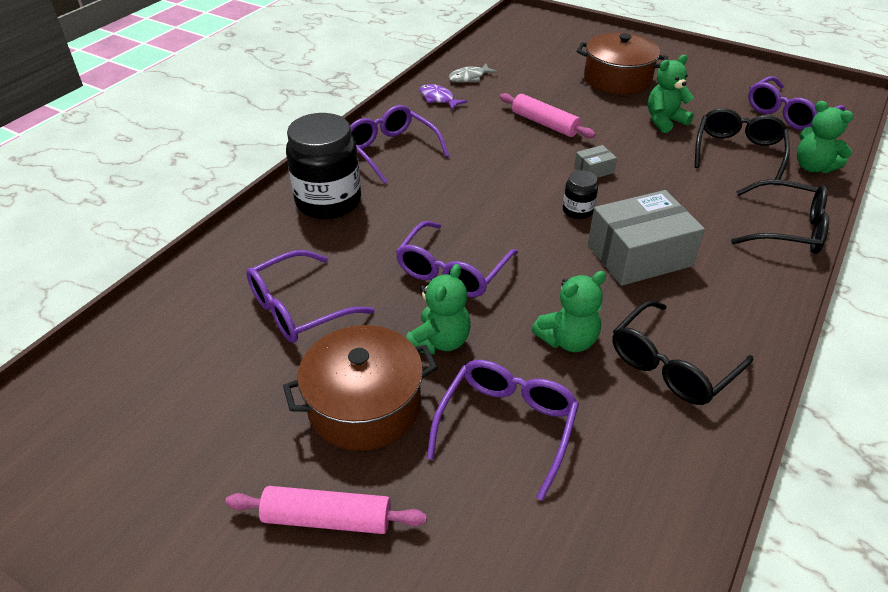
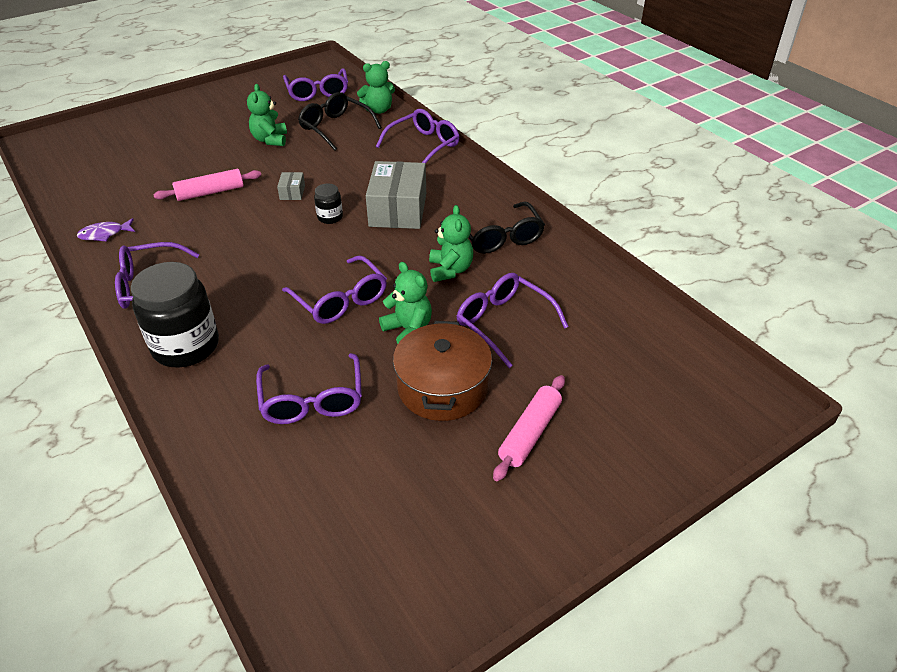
camera: 65 degrees left, 0 degrees up
grey fish [448,64,498,83] -> none
brown pot [577,33,668,95] -> none
black glasses [731,179,829,254] -> purple glasses [376,109,460,164]

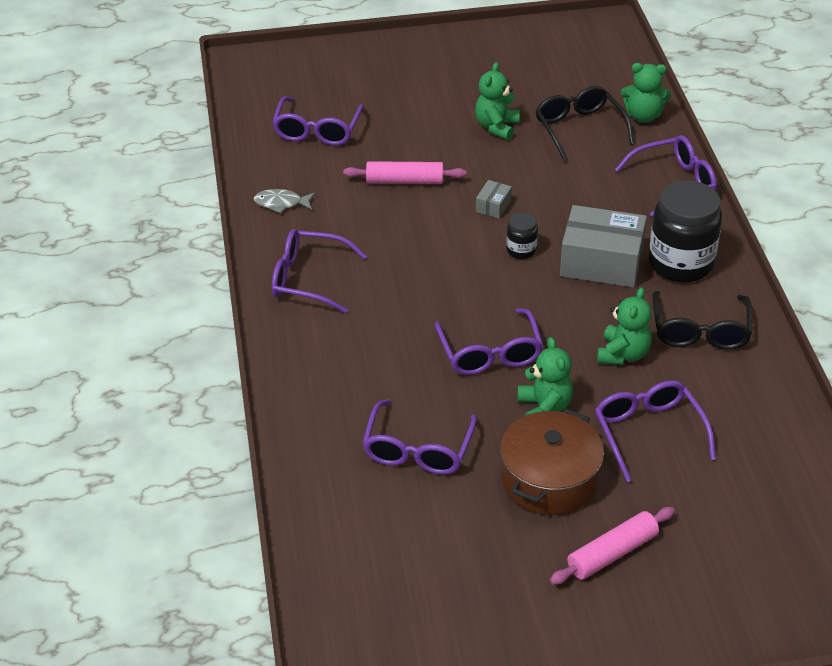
camera: 25 degrees right, 0 degrees up
purple fish [77,218,135,242] -> grey fish [254,189,315,213]
black jar [131,262,219,368] -> black jar moved to [649,180,722,282]
purple glasses [283,68,348,101] -> purple glasses moved to [272,96,364,146]
grey box [366,161,426,229] -> grey box turned 75 degrees clockwise [560,205,647,288]

